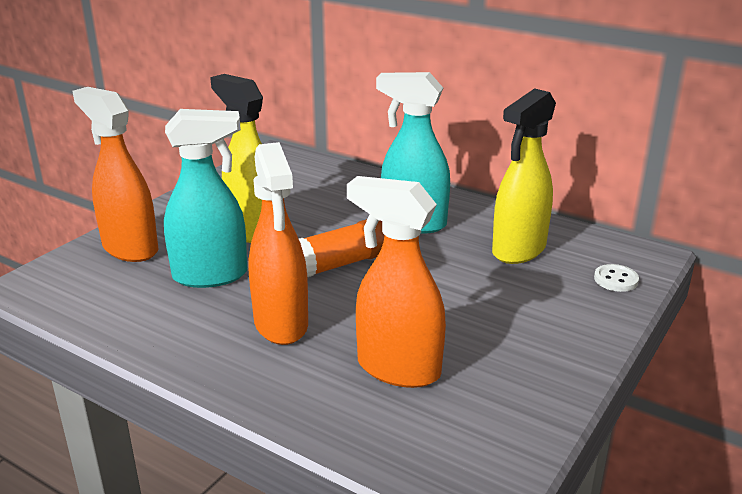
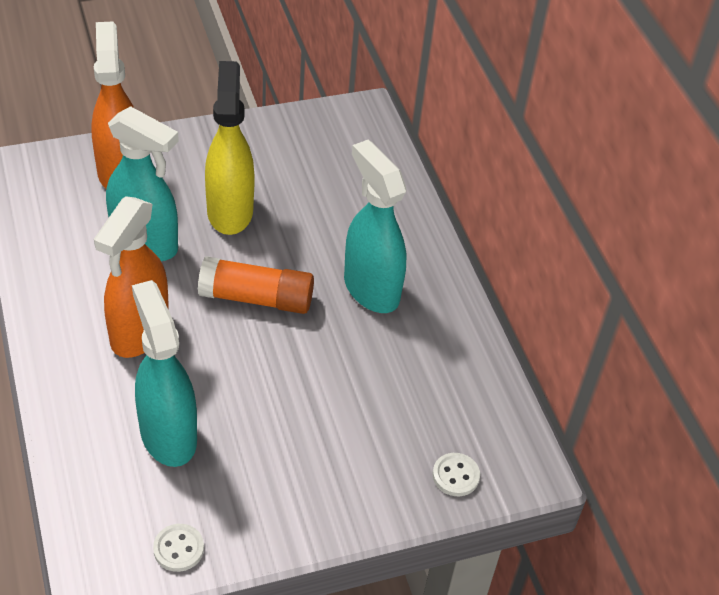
camera: 35 degrees right, 20 degrees up
orange spray bottle [347,176,446,388] -> turquoise spray bottle [132,280,197,467]
yellow spray bottle [492,88,556,264] -> none
none -> white button [153,524,204,572]

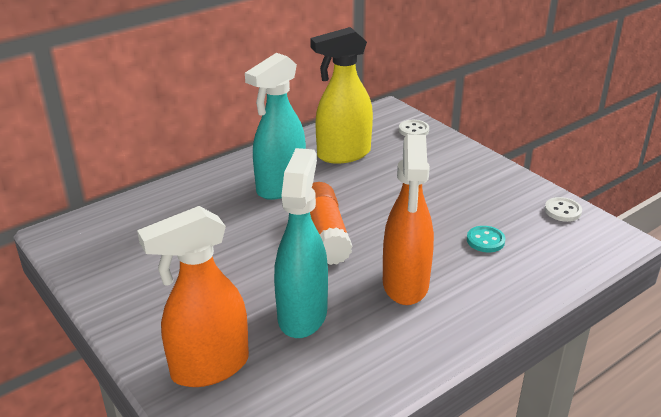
camera: 105 degrees left, 15 degrees down
orange spray bottle [94,196,169,358] -> orange spray bottle turned 90 degrees clockwise [383,134,434,305]
turquoise spray bottle [132,280,197,467] -> turquoise button [467,226,505,252]
yellow spray bottle [205,61,255,235] -> yellow spray bottle moved to [310,27,373,164]

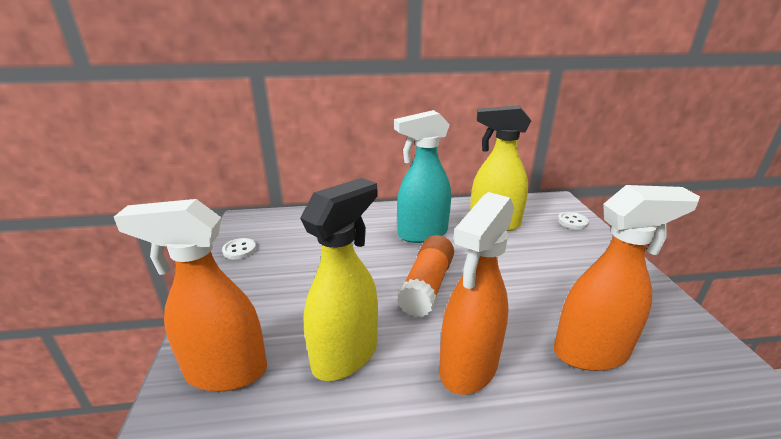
camera: 30 degrees right, 5 degrees down
turquoise spray bottle [274,148,328,338] -> yellow spray bottle [300,178,378,381]
turquoise button [467,226,505,252] -> orange spray bottle [554,185,700,371]
white button [545,197,582,222] -> white button moved to [222,238,256,259]

